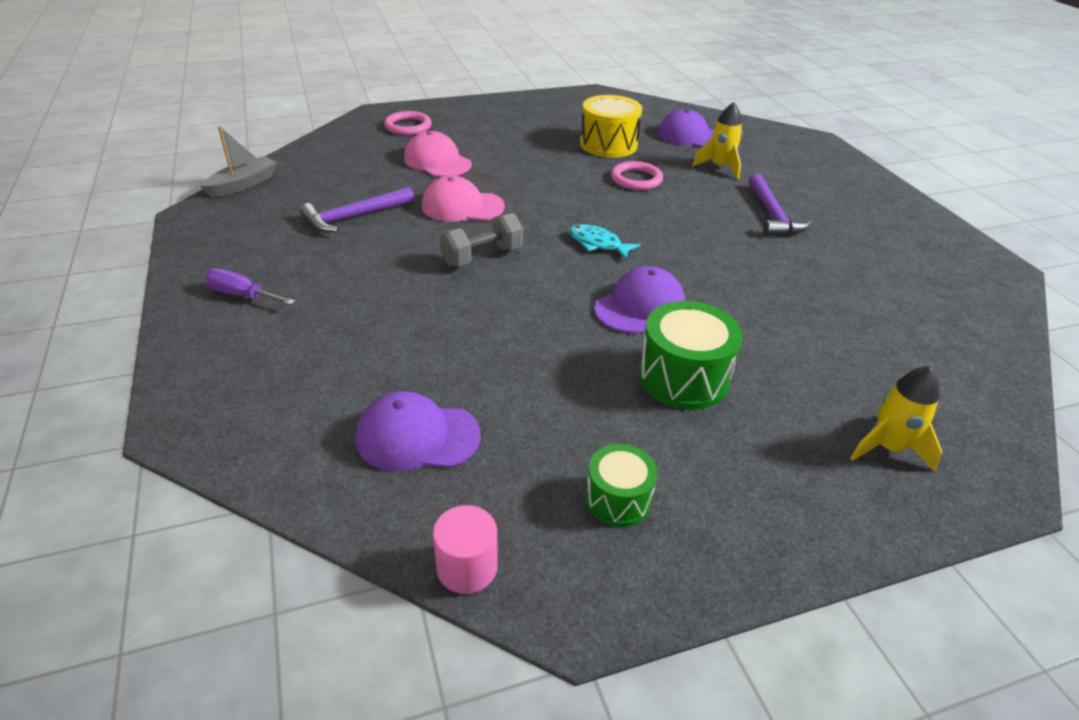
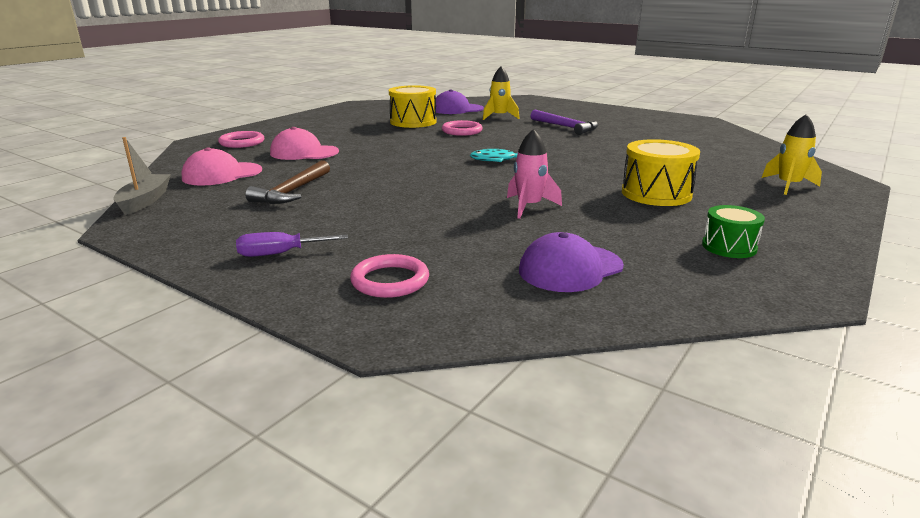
camera: 35 degrees left, 15 degrees down
purple hammer [300,187,414,232] -> brown hammer [245,160,330,204]
pink cap [422,176,505,222] -> pink cap moved to [181,147,262,186]
pink cylinder [433,505,498,594] -> none
grey dumbbell [439,213,523,267] -> none
purple cap [594,266,685,333] -> none
green drum [638,301,743,410] -> yellow drum [622,139,700,206]
none -> pink ring [350,254,429,298]
none -> pink rocket [507,129,562,219]

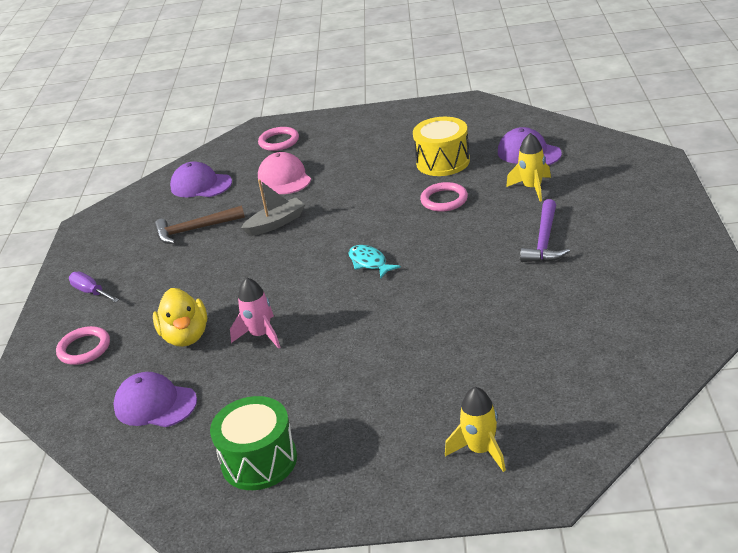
camera: 60 degrees right, 10 degrees up
grey boat [113,137,171,215] -> grey boat moved to [241,179,305,236]
pink cap [181,147,262,186] -> purple cap [170,162,232,197]
yellow drum [622,139,700,206] -> none
green drum [702,205,765,258] -> green drum [210,396,297,490], size x1.64
none -> yellow duck [153,288,207,347]

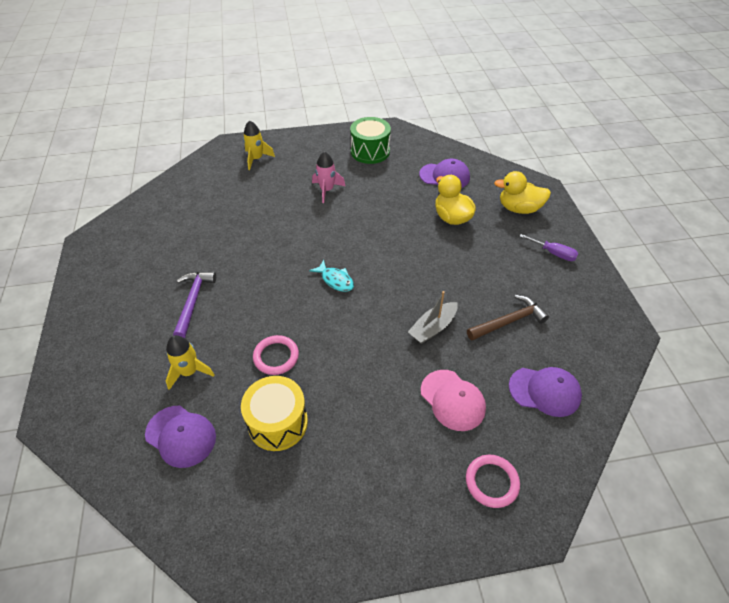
camera: 165 degrees right, 15 degrees up
pink ring [56,326,110,365] -> yellow duck [494,171,551,214]
pink rocket [230,277,280,349] -> pink rocket moved to [312,151,345,203]

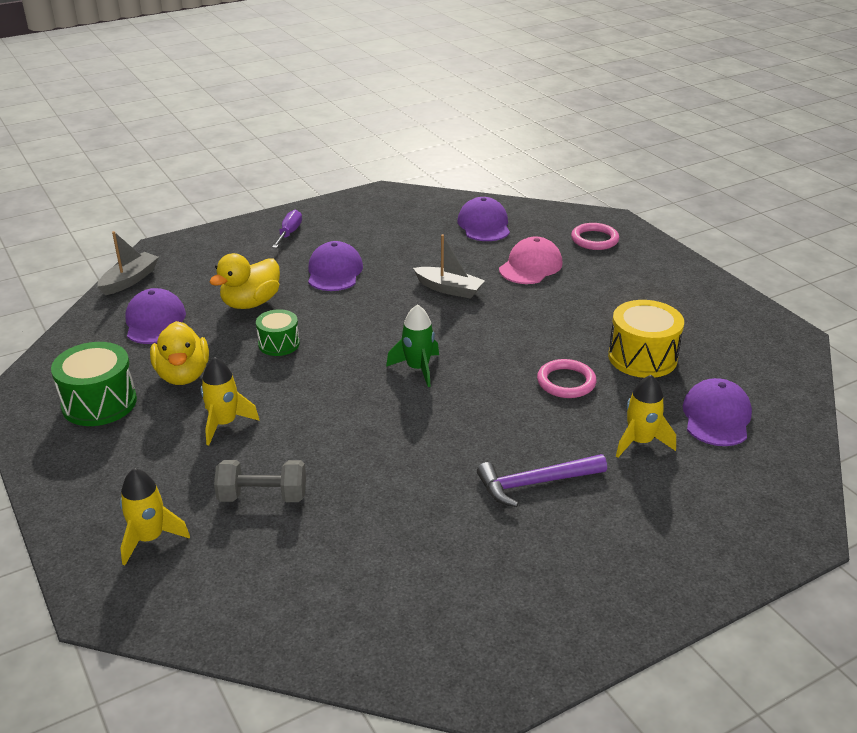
camera: 110 degrees left, 15 degrees down
turquoise fish [309,260,354,292] -> green rocket [386,304,439,387]
pink rocket [312,151,345,203] -> yellow rocket [200,357,259,445]
brown hammer [467,295,549,340] -> none
yellow duck [494,171,551,214] -> yellow duck moved to [150,321,209,385]
none -> grey boat [97,231,159,295]
none -> grey dumbbell [214,460,306,502]
none -> green drum [256,309,300,356]
none -> purple cap [308,241,363,291]

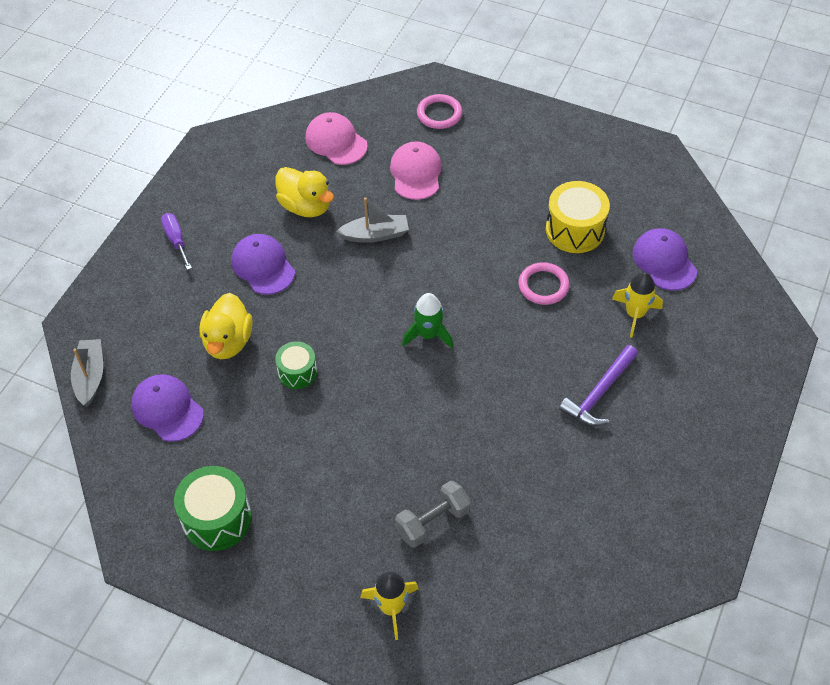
camera: 35 degrees left, 20 degrees up
yellow duck [150,321,209,385] -> yellow duck moved to [276,167,334,217]
yellow rocket [200,357,259,445] -> none
purple cap [457,197,510,241] -> pink cap [305,112,368,165]

